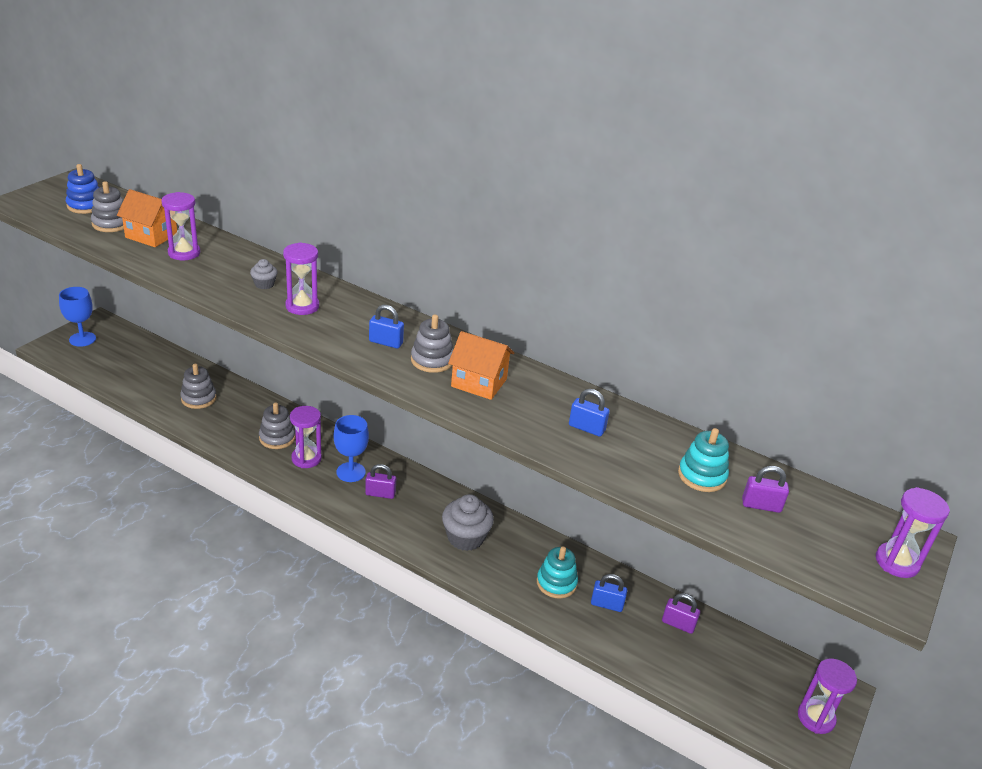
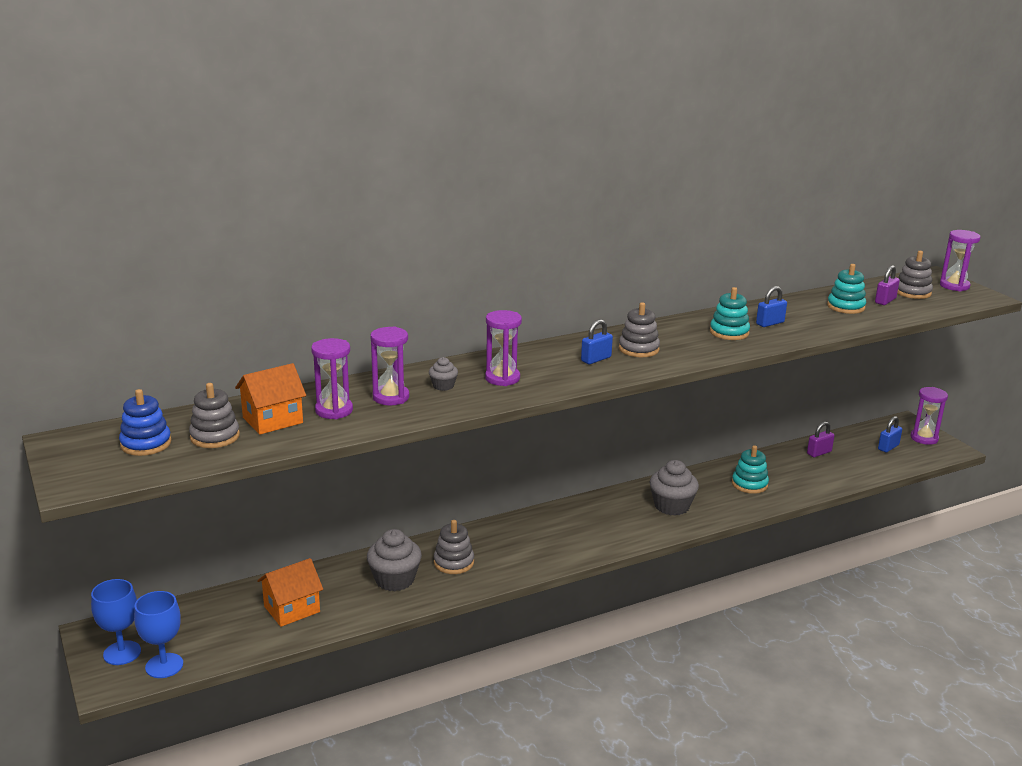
camera: 55 degrees left, 10 degrees down
grey stacking toy [180,364,216,409] -> grey stacking toy moved to [897,251,933,299]
purple hourglass [290,406,322,468] -> purple hourglass moved to [370,326,409,405]
blue goblet [334,415,369,482] -> blue goblet moved to [134,591,183,678]
purple padlock [365,464,396,499] -> none
orange house [448,331,514,400] -> orange house moved to [257,558,323,627]
blue padlock [591,574,627,612] -> blue padlock moved to [878,416,902,452]
none -> grey cupcake [367,529,422,591]
none -> turquoise stacking toy [710,287,750,340]

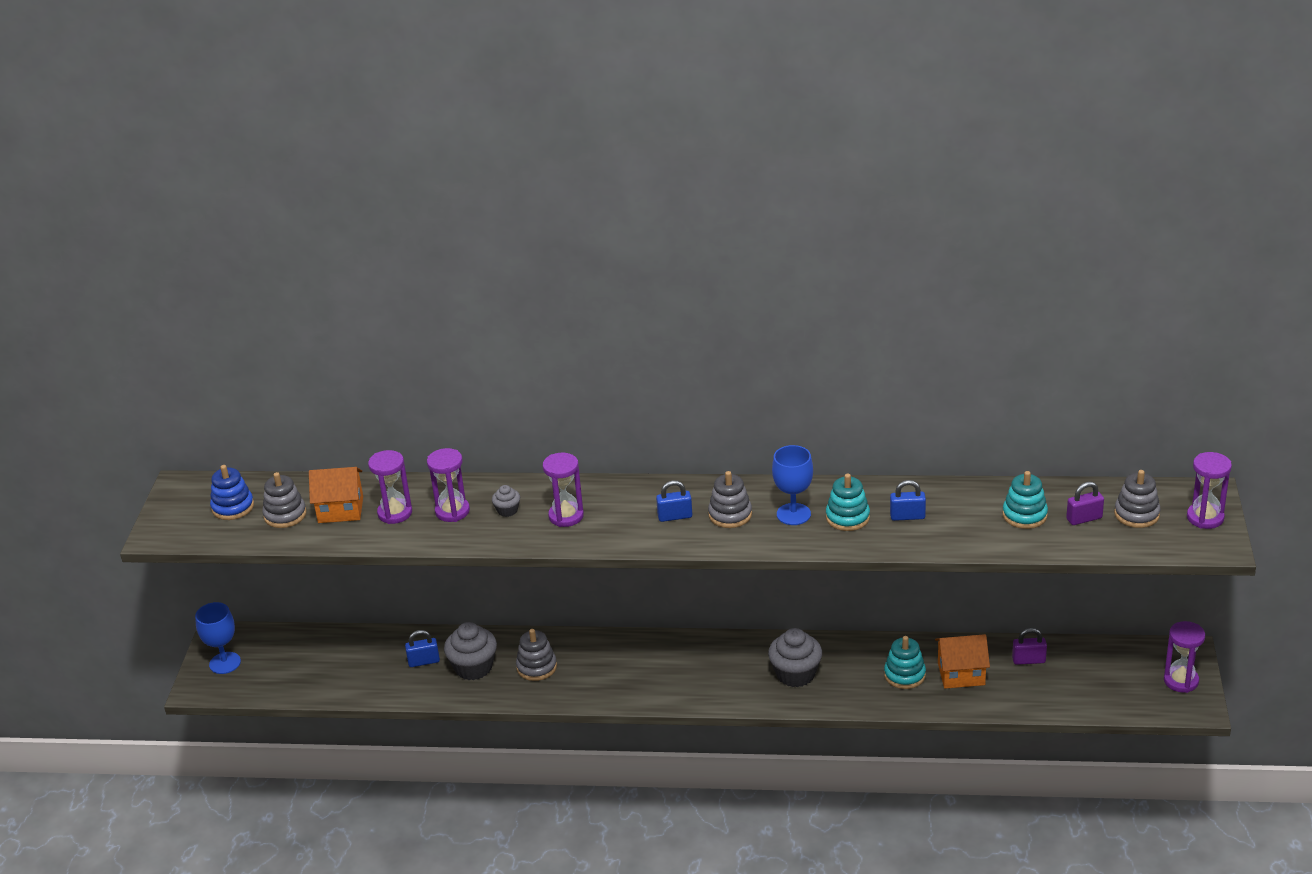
camera: 35 degrees right, 10 degrees up
blue goblet [134,591,183,678] -> blue goblet moved to [772,445,813,525]
orange house [257,558,323,627] -> orange house moved to [935,634,990,689]
blue padlock [878,416,902,452] -> blue padlock moved to [405,630,440,667]

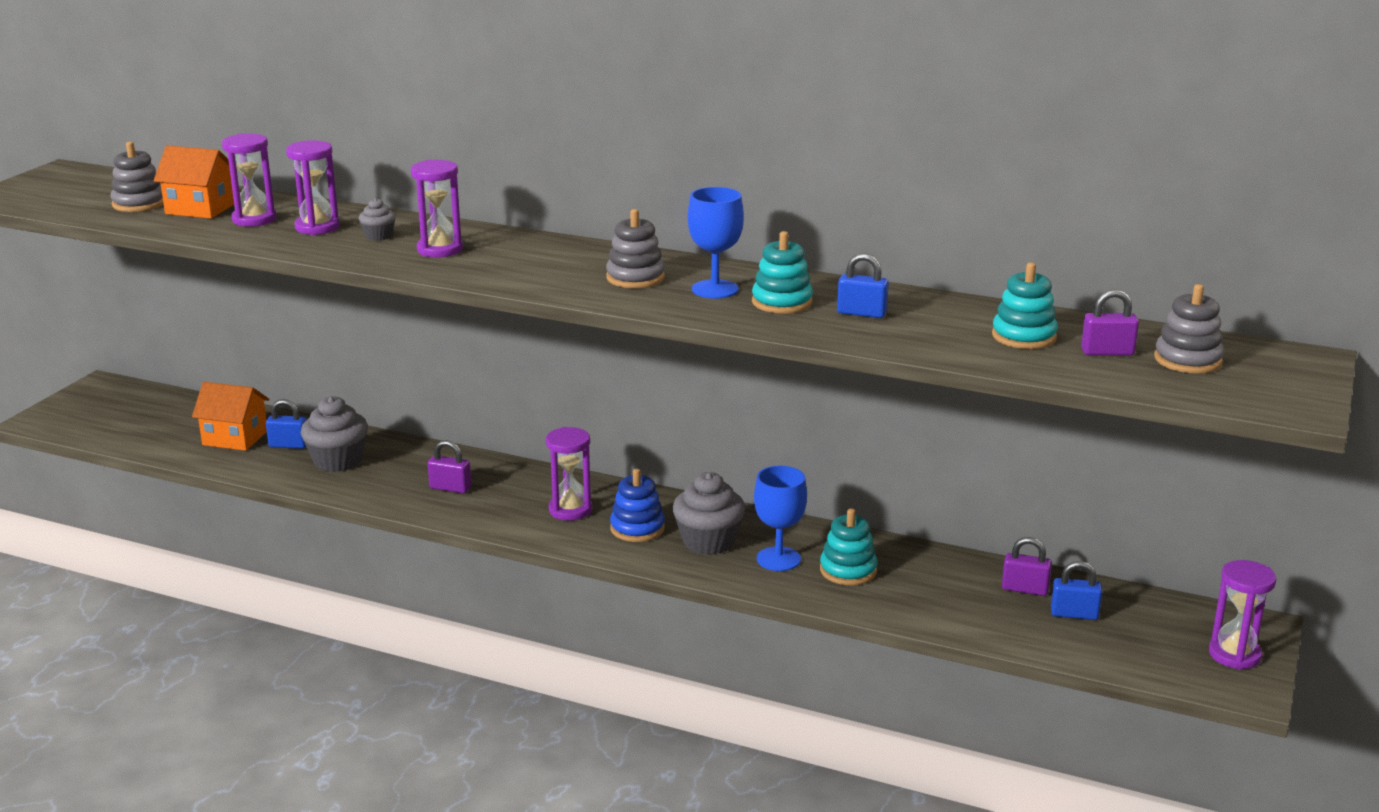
camera: 15 degrees right, 10 degrees down
blue goblet [195,602,241,674] -> blue goblet moved to [754,466,807,571]
blue stacking toy [210,465,254,520] -> blue stacking toy moved to [610,469,665,542]
grey stacking toy [516,629,557,681] -> none
blue padlock [656,480,692,522] -> blue padlock moved to [1051,561,1102,620]
orange house [935,634,990,689] -> orange house moved to [192,382,269,451]
purple hourglass [1187,452,1232,529] -> purple hourglass moved to [546,427,592,521]
none -> purple padlock [428,440,471,493]

